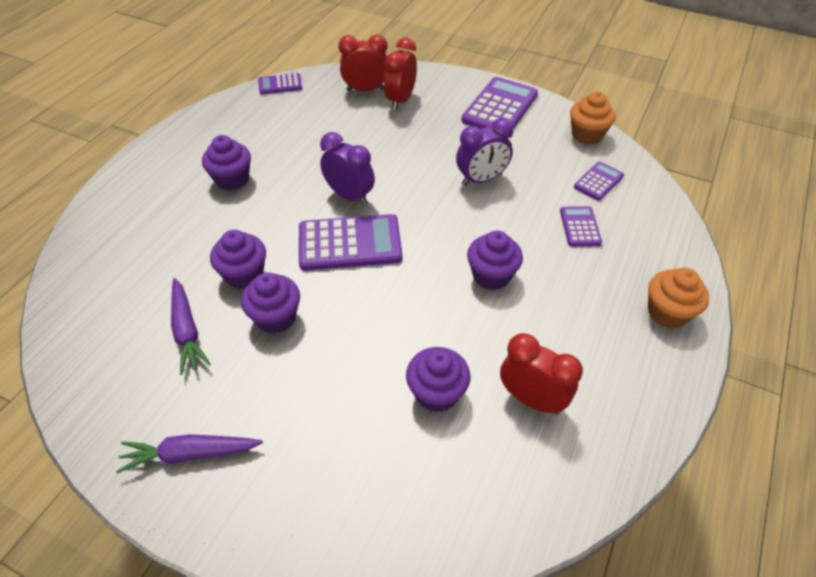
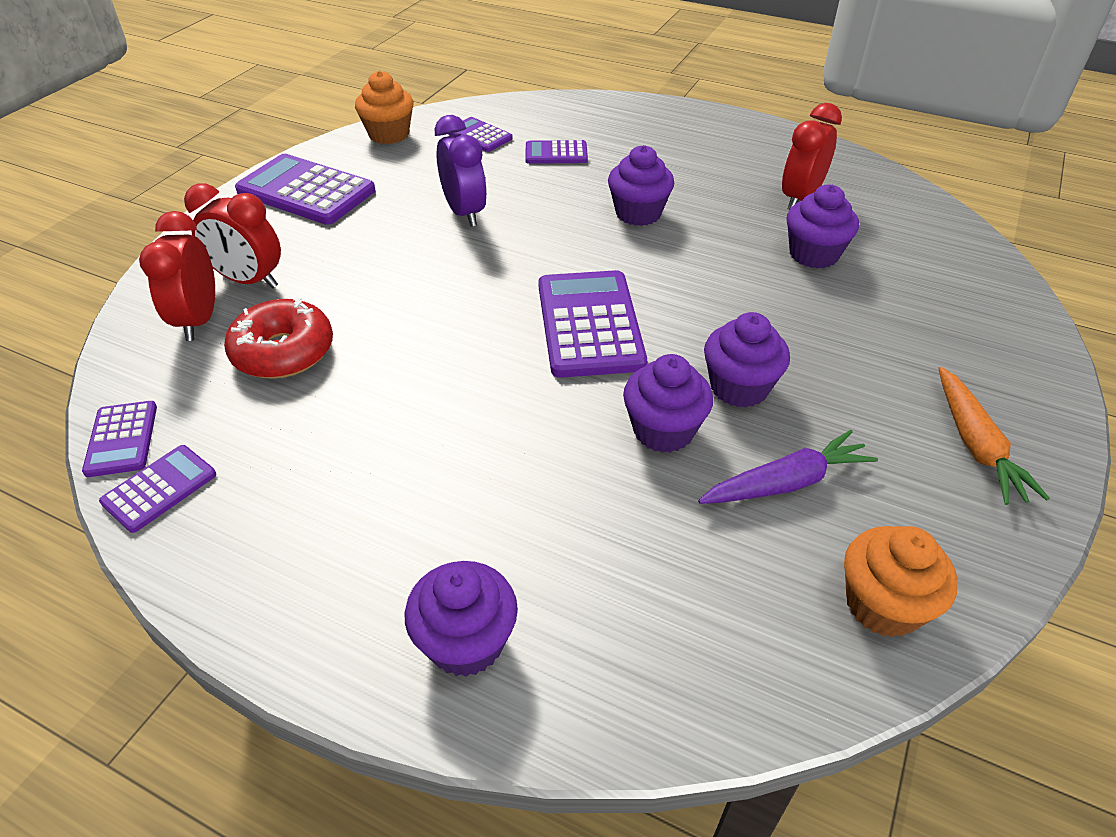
camera: 90 degrees left, 5 degrees down
purple carrot [116,434,263,473] -> orange carrot [938,367,1050,505]
purple cupcake [202,135,251,191] -> purple cupcake moved to [405,561,518,677]
purple clock [320,132,375,206] -> none
orange cupcake [648,268,709,329] -> orange cupcake moved to [844,526,958,637]
none -> purple calculator [99,445,216,533]
none -> red donut [224,298,333,379]

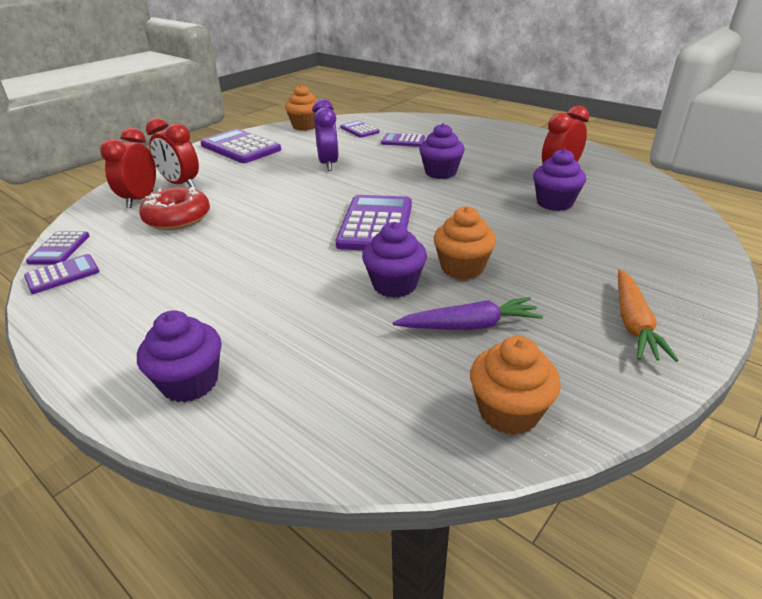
camera: 15 degrees right, 10 degrees down
purple cupcake [704,312,790,408] -> orange cupcake [434,206,496,280]

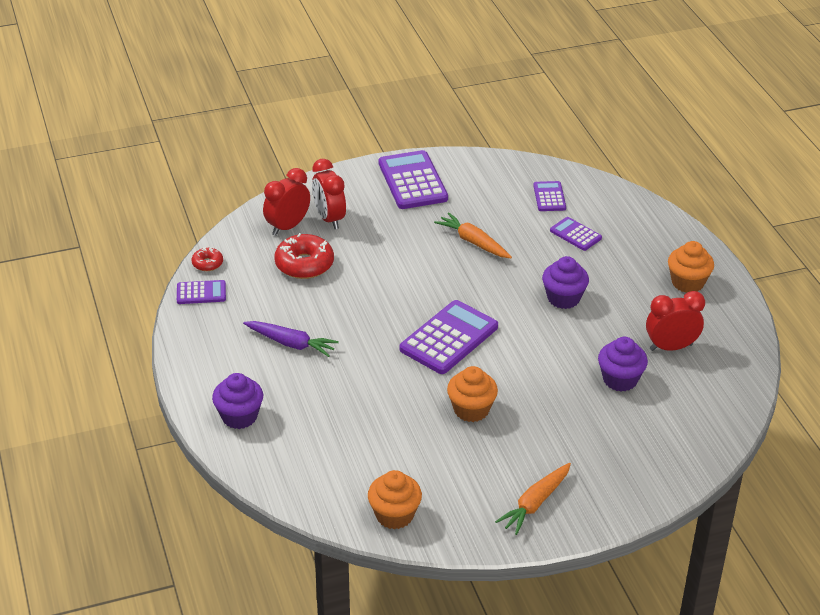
camera: 30 degrees right, 5 degrees up
purple calculator [26,231,89,265] -> red donut [192,247,223,271]
orange cupcake [285,85,318,131] -> orange cupcake moved to [668,241,714,293]
purple clock [312,99,339,171] -> orange carrot [434,212,512,258]
purple cupcake [362,222,427,298] -> none
purple carrot [393,297,543,330] -> purple carrot moved to [243,321,339,357]

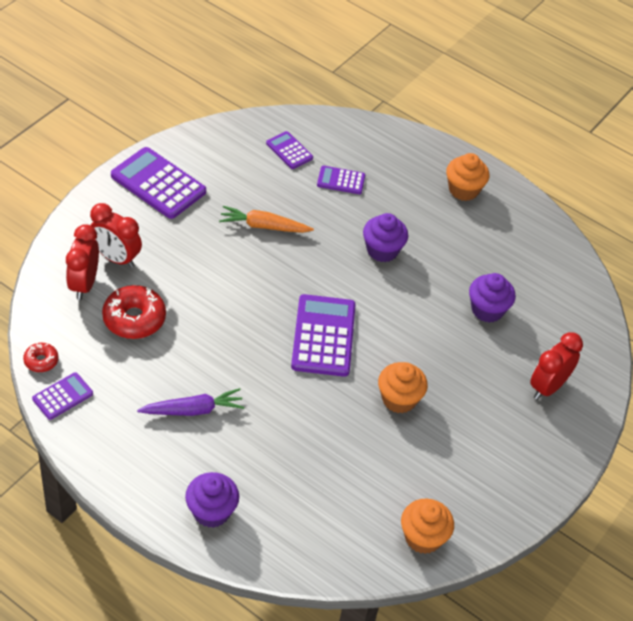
camera: 40 degrees left, 10 degrees up
orange carrot [495,463,571,535] -> none
red clock [646,291,705,351] -> red clock moved to [530,332,583,400]

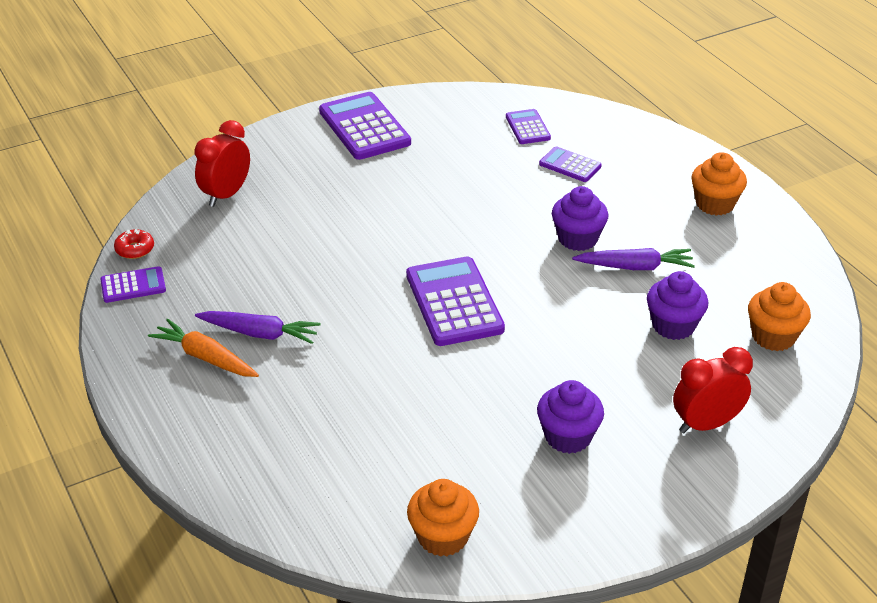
camera: 30 degrees right, 10 degrees down
red clock [90,203,142,268] -> none
red donut [102,285,166,339] -> none
purple cupcake [185,472,239,528] -> purple cupcake moved to [537,380,604,454]
orange carrot [219,206,314,233] -> orange carrot moved to [148,318,259,377]
purple calculator [291,294,356,377] -> purple calculator turned 45 degrees counterclockwise [406,256,505,346]
orange cupcake [378,362,428,413] -> orange cupcake moved to [748,282,811,351]
none -> purple carrot [572,248,695,270]

